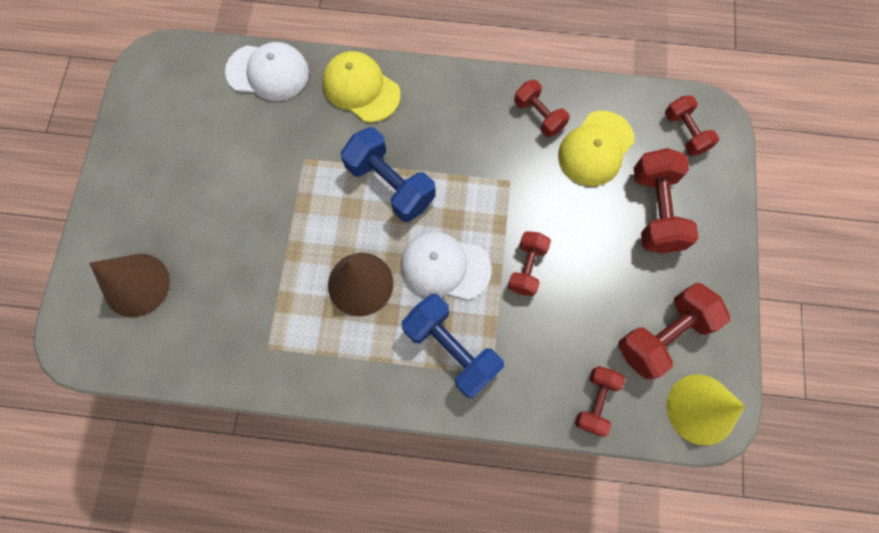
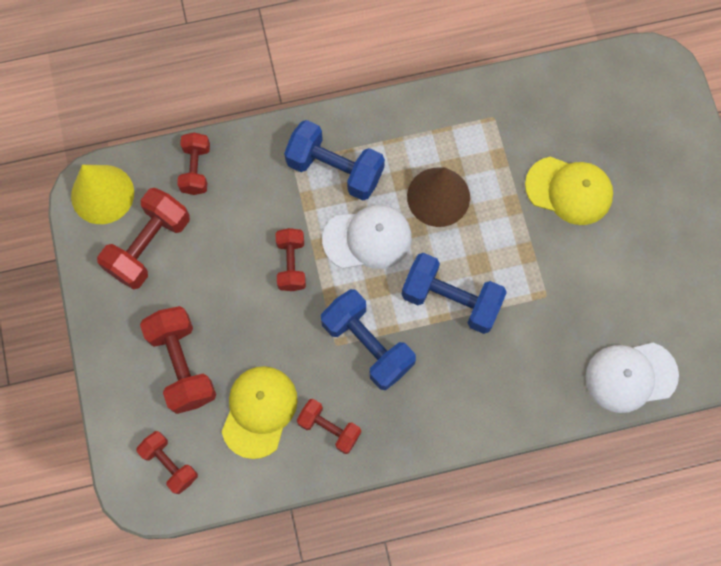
camera: 160 degrees right, 0 degrees up
brown cone [89,254,170,317] -> none
yellow cap [322,51,401,123] -> yellow cap moved to [525,157,613,225]
none -> blue dumbbell [321,289,416,390]

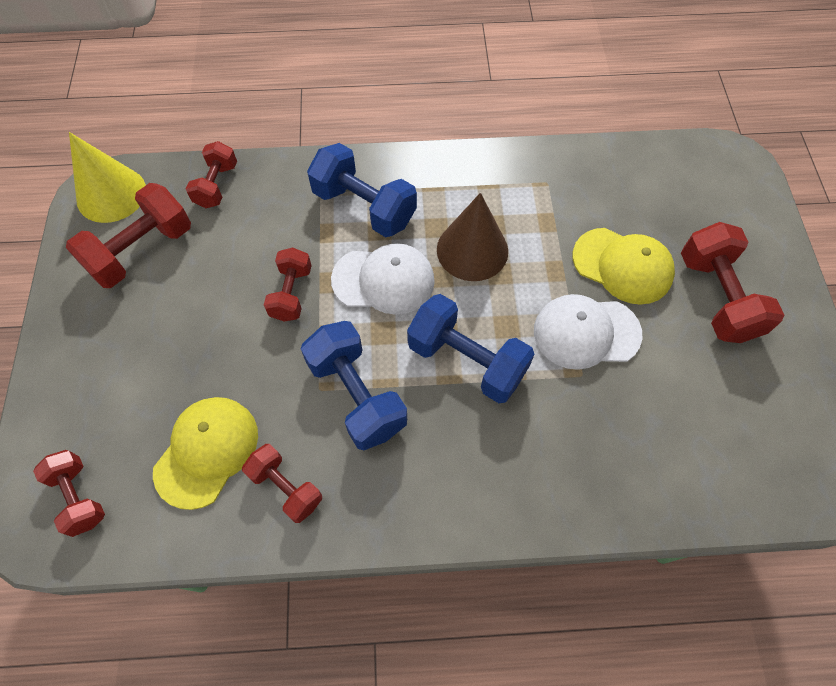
camera: 10 degrees right, 10 degrees down
red dumbbell [140,306,216,414] -> red dumbbell moved to [681,222,784,343]
white cap [586,343,679,413] -> white cap moved to [534,294,643,370]

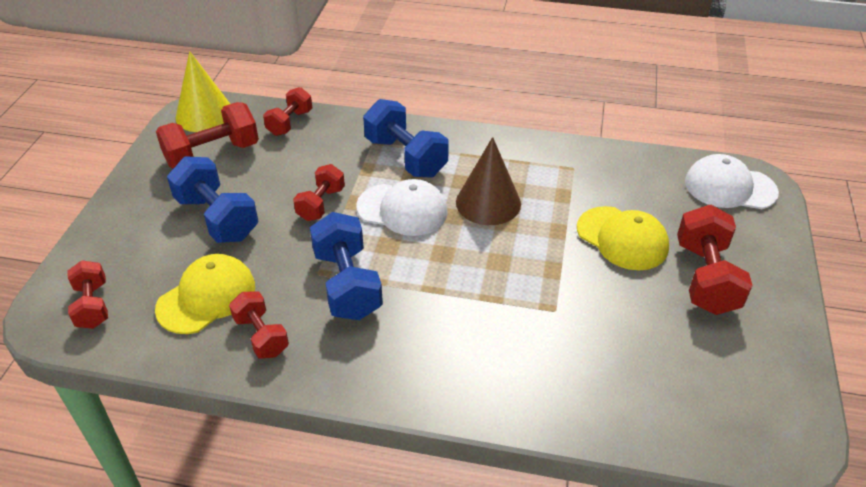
camera: 15 degrees right, 20 degrees down
blue dumbbell [407,294,534,403] -> blue dumbbell moved to [167,156,258,243]
white cap [534,294,643,370] -> white cap moved to [685,154,779,209]

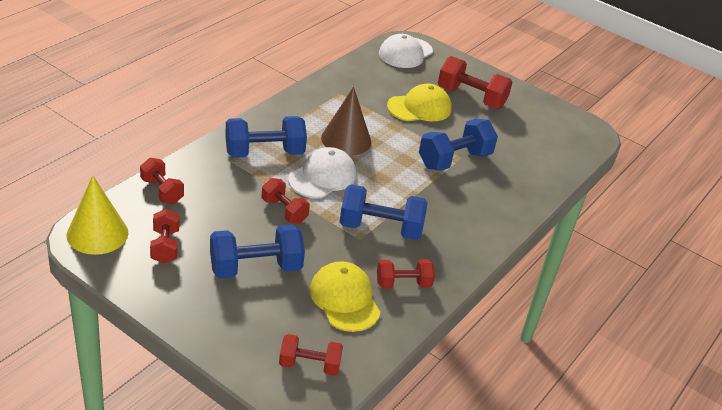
camera: 70 degrees left, 5 degrees down
red dumbbell [156,102,259,169] -> red dumbbell [150,209,179,264], size x0.62
none -> blue dumbbell [419,119,498,171]

